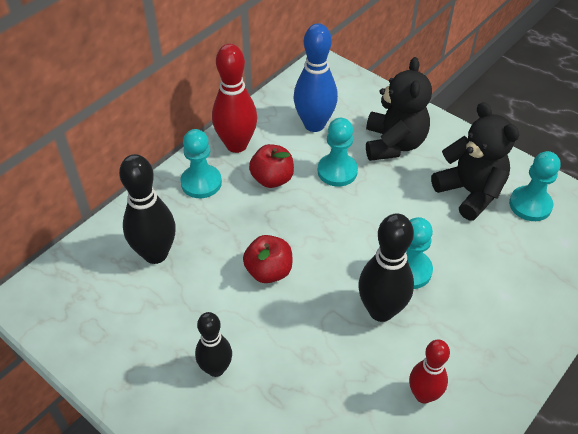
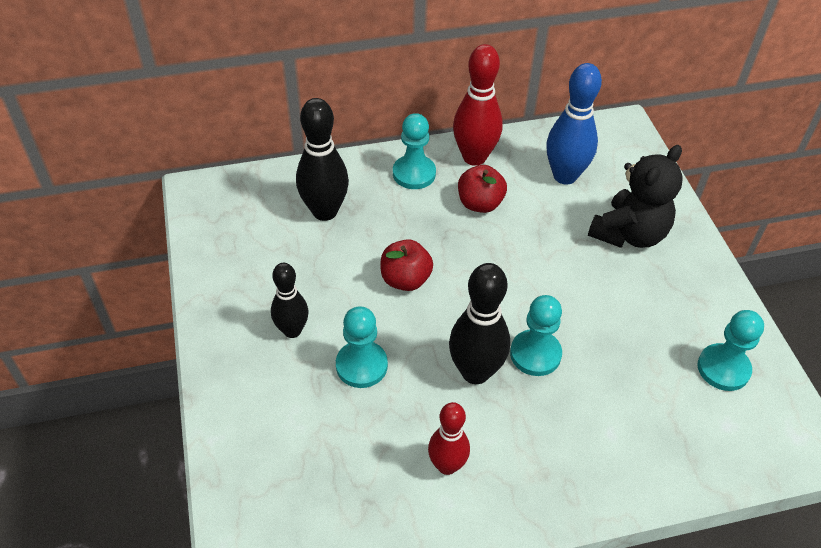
camera: 35 degrees right, 0 degrees up
turquoise pawn [318,118,358,187] -> turquoise pawn moved to [336,306,388,388]
black teddy bear [431,102,519,221] -> none

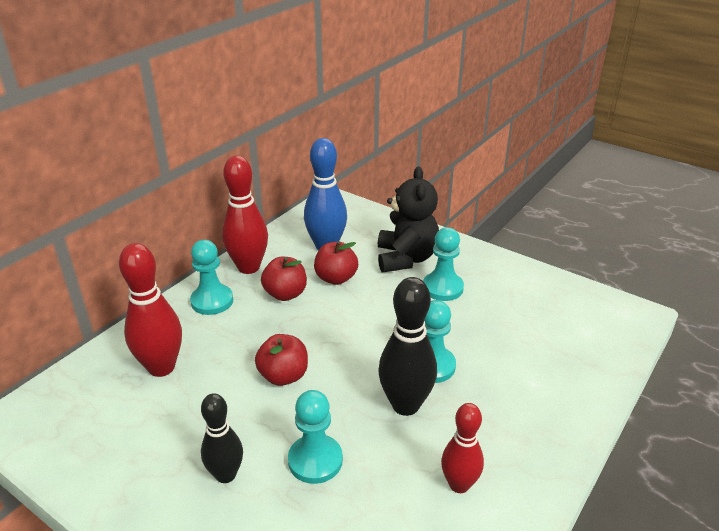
camera: 40 degrees left, 15 degrees down
black bowling pin [296,98,349,221] -> red bowling pin [119,243,182,377]
turquoise pawn [698,310,764,391] -> turquoise pawn moved to [423,227,464,301]
none -> red apple [314,241,358,285]

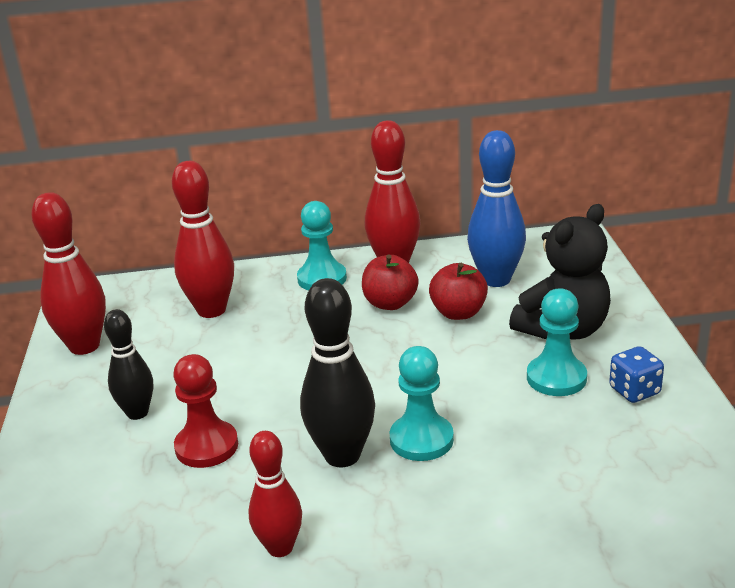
camera: 50 degrees right, 5 degrees down
red apple [255,334,308,386] -> none
turquoise pawn [288,390,343,484] -> red pawn [173,354,238,468]
none -> red bowling pin [31,192,106,355]
none -> blue dice [609,346,664,403]

